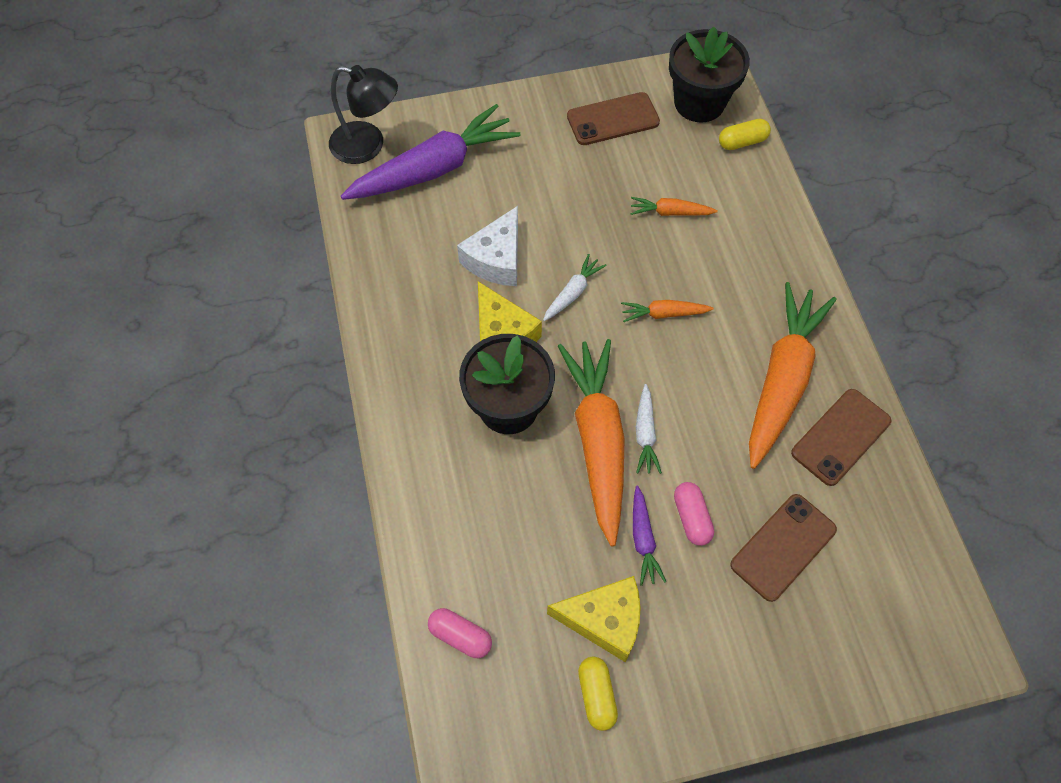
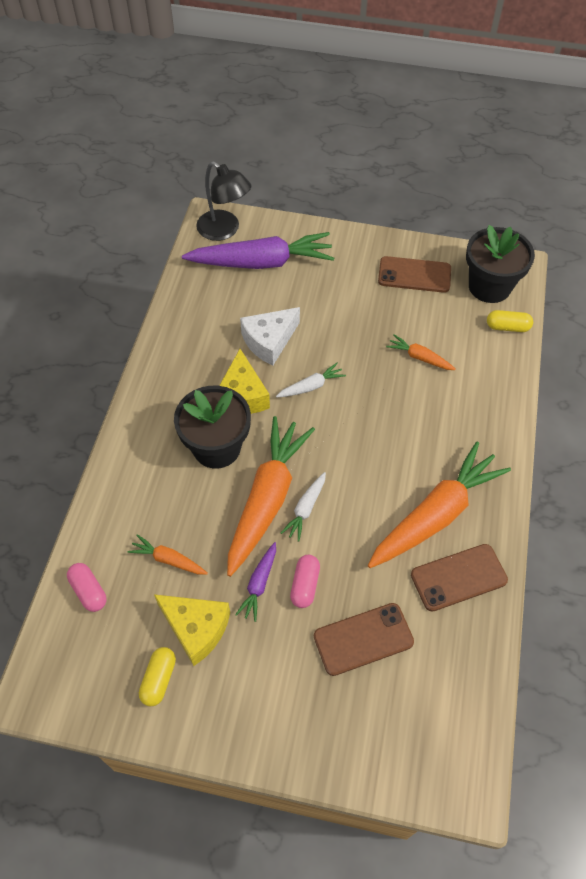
camera: 25 degrees right, 5 degrees down
orange carrot [621,300,714,322] -> orange carrot moved to [128,534,208,575]

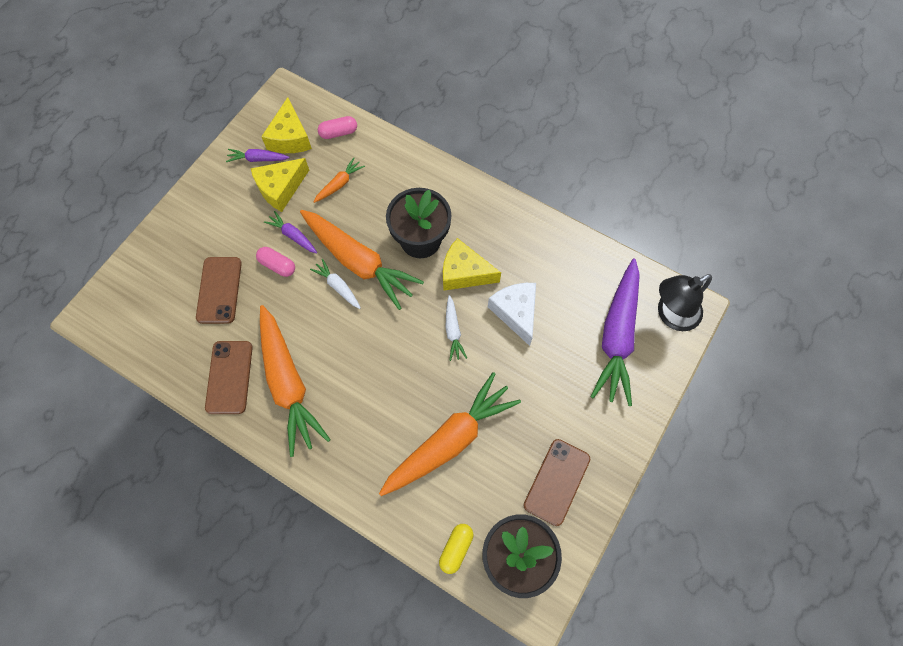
camera: 110 degrees right, 10 degrees up
yellow capsule [139,647,176,707] -> purple carrot [226,149,290,162]
orange carrot [386,334,456,370] -> orange carrot [379,372,521,496], size x2.23
none -> yellow cheese [261,97,312,153]

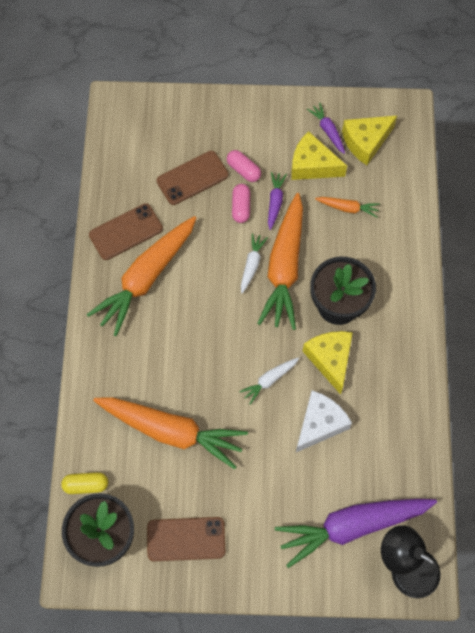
camera: 60 degrees right, 0 degrees up
pink capsule [318,116,357,139] -> pink capsule moved to [227,150,261,182]

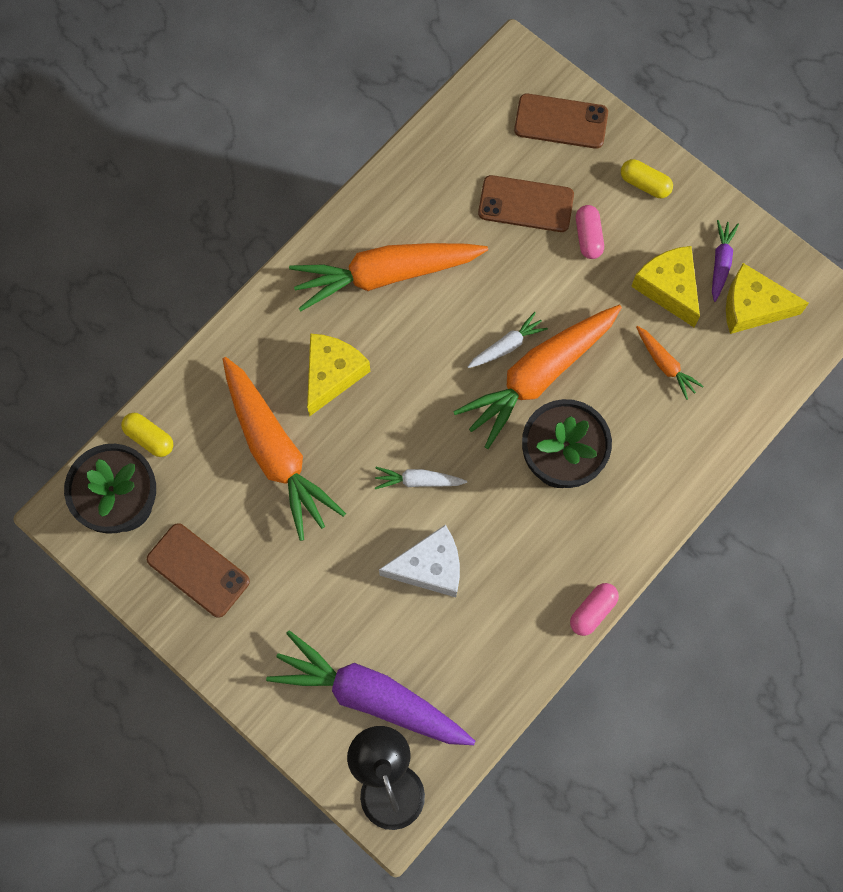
camera: 40 degrees right, 5 degrees up
brown phone [89,203,163,260] -> brown phone moved to [514,93,608,149]
pink capsule [232,184,250,223] -> pink capsule moved to [570,583,619,636]
purple carrot [268,172,287,230] -> none
yellow cheese [302,331,353,395] -> yellow cheese moved to [307,334,371,416]
none -> yellow capsule [621,159,673,198]

